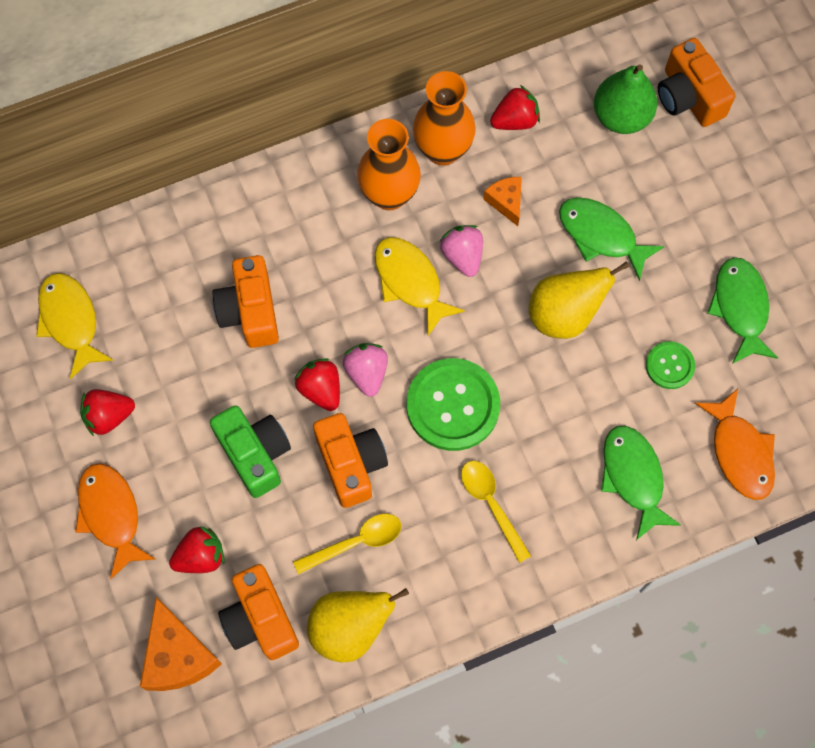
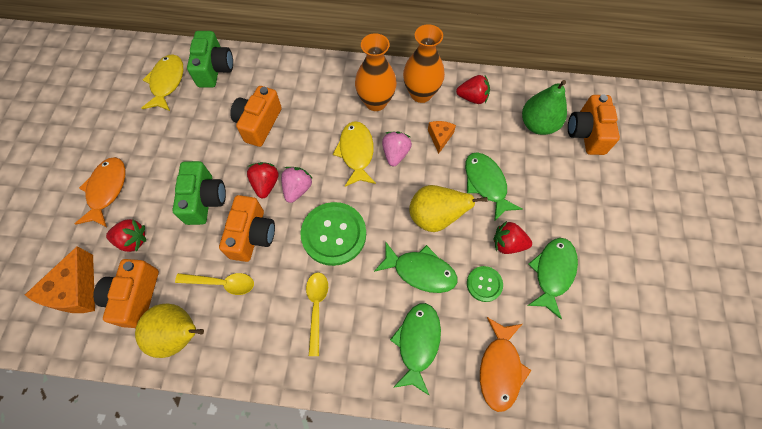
camera: 30 degrees right, 5 degrees down
red strawberry [80,389,135,436] -> red strawberry moved to [493,221,532,254]
none -> green camera [187,31,233,88]
none -> green fish [374,242,458,293]

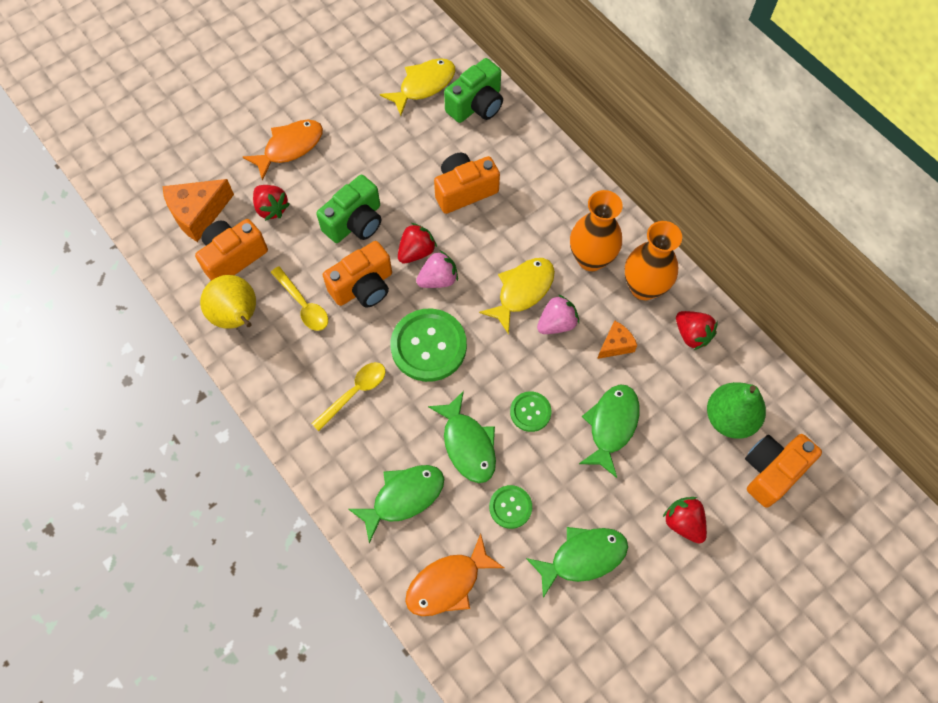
camera: 45 degrees right, 0 degrees up
yellow pear [409,185,487,232] -> green button [510,392,551,432]
red strawberry [493,221,532,254] -> red strawberry moved to [663,497,707,544]

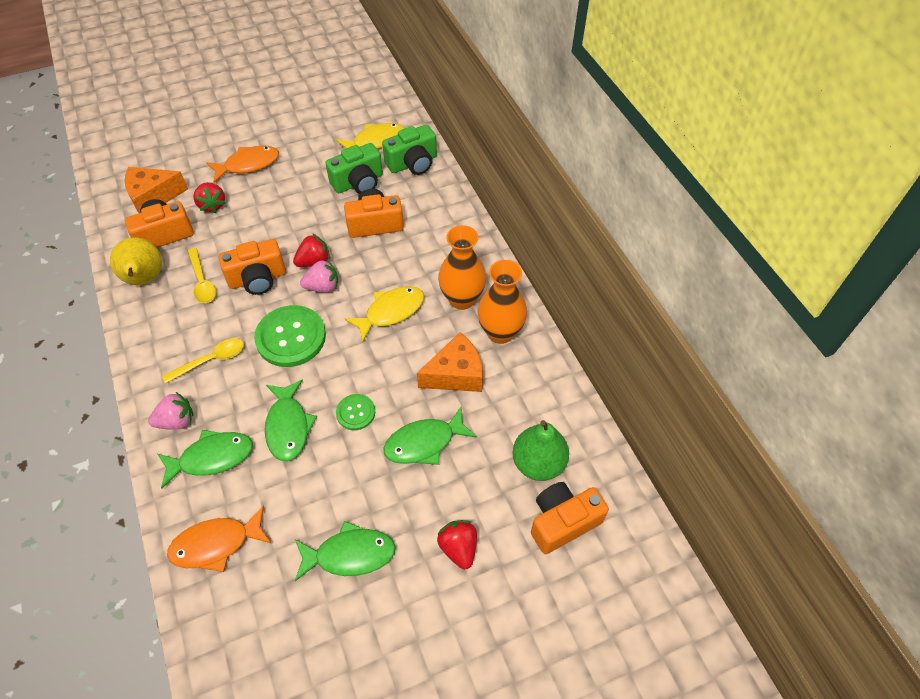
camera: 15 degrees right, 10 degrees down
green camera [316,175,381,243] -> green camera moved to [325,143,383,194]
green button [489,485,532,529] -> none
pink strawberry [537,295,579,334] -> pink strawberry moved to [148,392,193,430]
green fish [579,385,640,478] -> green fish turned 150 degrees counterclockwise [383,407,477,465]
orange cheese [597,320,637,359] -> orange cheese [417,332,483,392], size x1.76
red strawberry [676,311,718,350] -> none

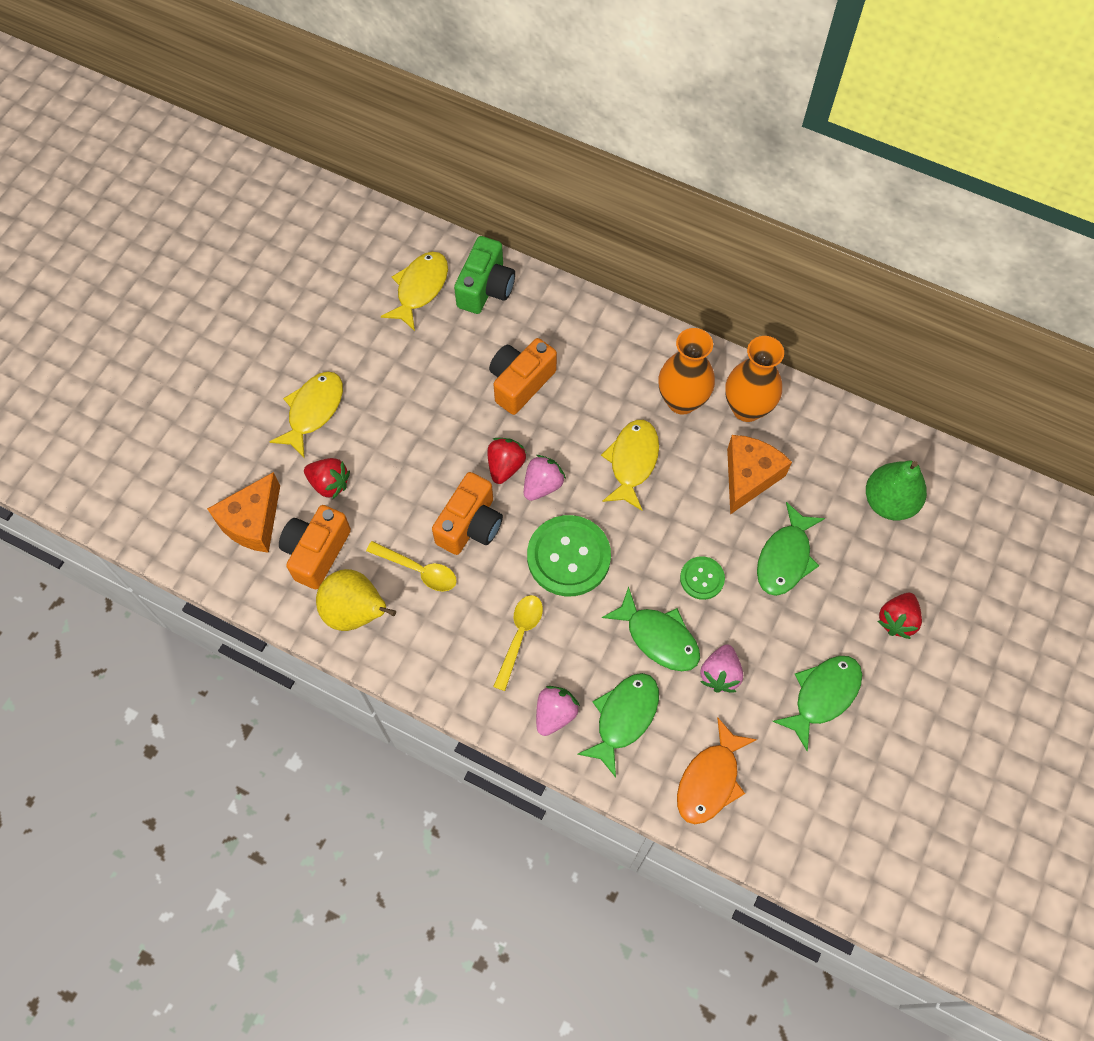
camera: 40 degrees left, 10 degrees up
orange fish [207,145,279,183] -> yellow fish [269,372,343,458]
green camera [325,143,383,194] -> none
red strawberry [437,520,477,570] -> red strawberry turned 90 degrees counterclockwise [877,593,922,639]
orange camera [531,482,609,554] -> none
none -> pink strawberry [700,644,743,693]

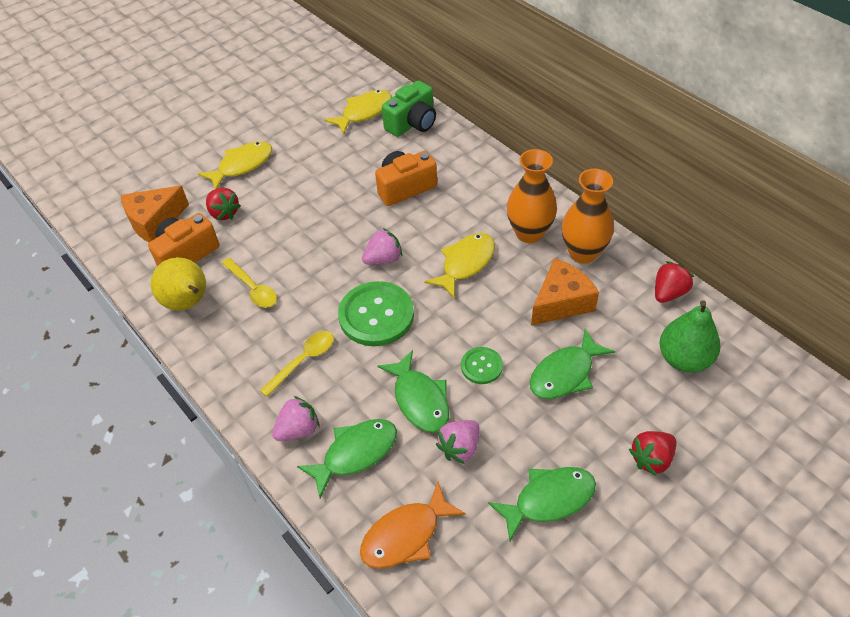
camera: 25 degrees right, 15 degrees down
orange camera [432,472,503,555] -> none
red strawberry [487,438,526,484] -> red strawberry moved to [655,261,694,303]

